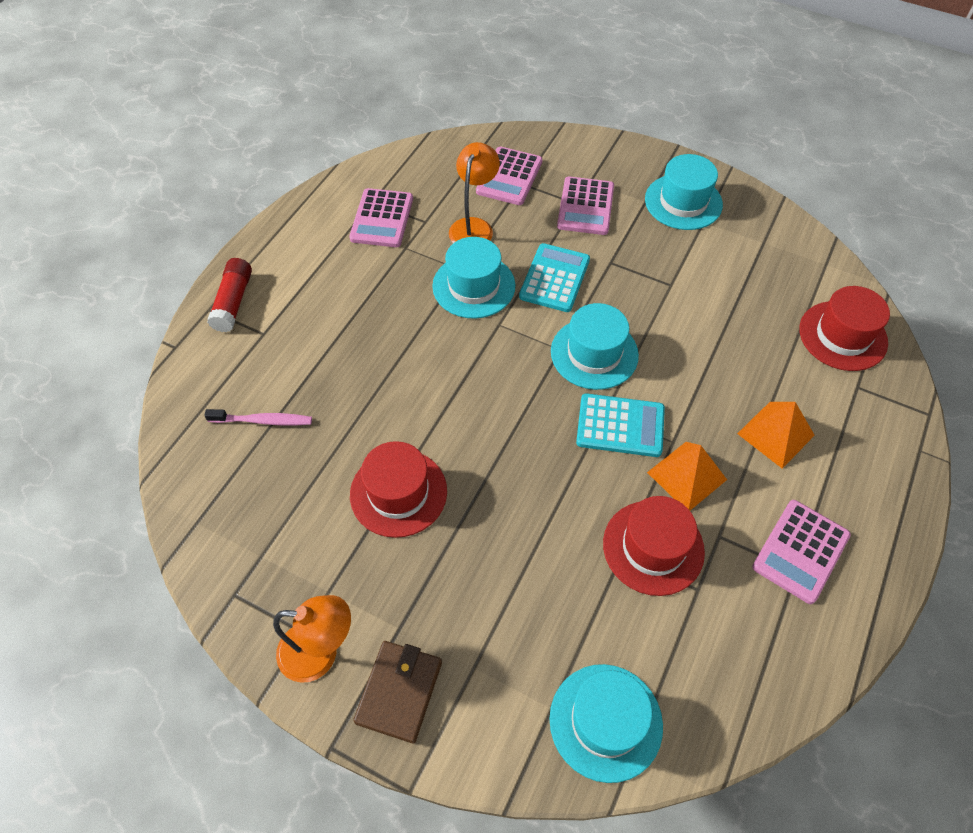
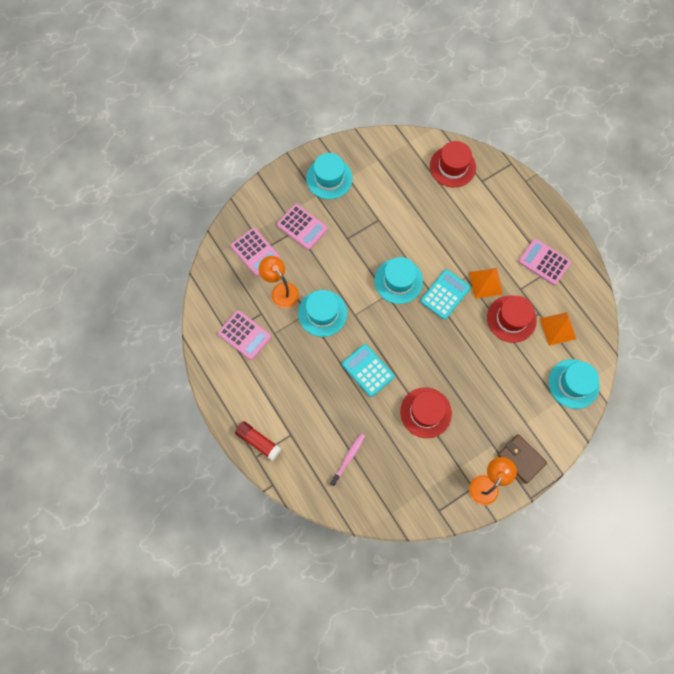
camera: 60 degrees left, 15 degrees up
turquoise calculator [519,243,590,312] -> turquoise calculator moved to [342,344,395,397]
orange pyramid [737,402,815,469] -> orange pyramid moved to [540,312,576,346]
pink calculator [752,500,851,604] -> pink calculator turned 150 degrees clockwise [518,239,571,285]

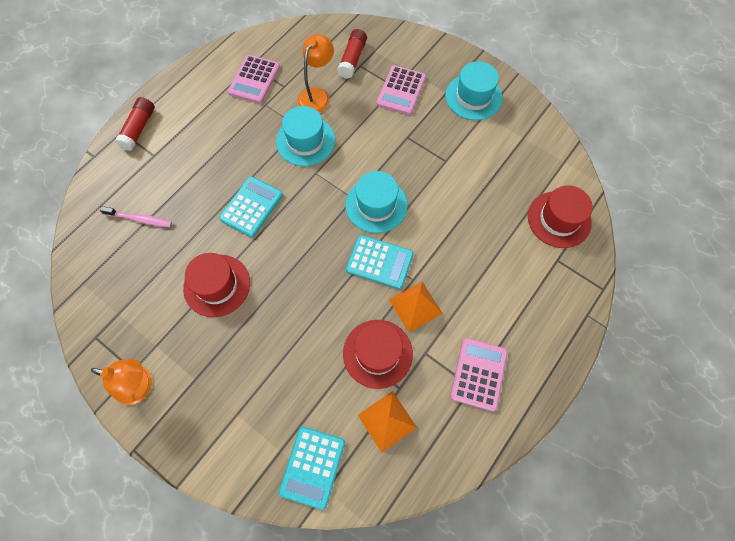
camera: 70 degrees right, 5 degrees down
pink calculator [231,228,280,276] -> red glue stick [337,29,367,79]
brown wallet [497,434,547,484] -> none
turquoise hat [549,359,600,409] -> turquoise calculator [279,426,345,510]

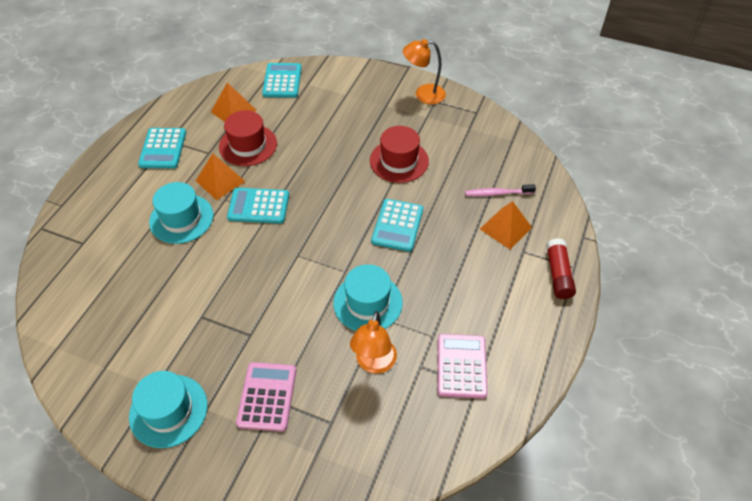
camera: 165 degrees right, 15 degrees down
red glue stick [337,29,367,79] -> none
turquoise hat [345,171,408,233] -> turquoise hat moved to [149,182,214,244]
pink calculator [450,338,508,411] -> turquoise calculator [138,128,186,168]
red hat [528,185,593,248] -> none
none -> orange pyramid [480,201,532,249]

